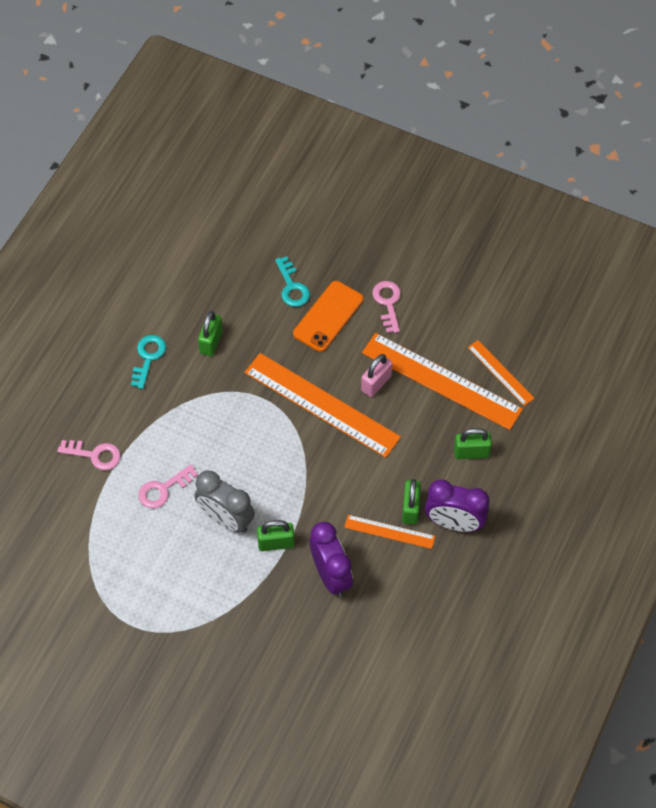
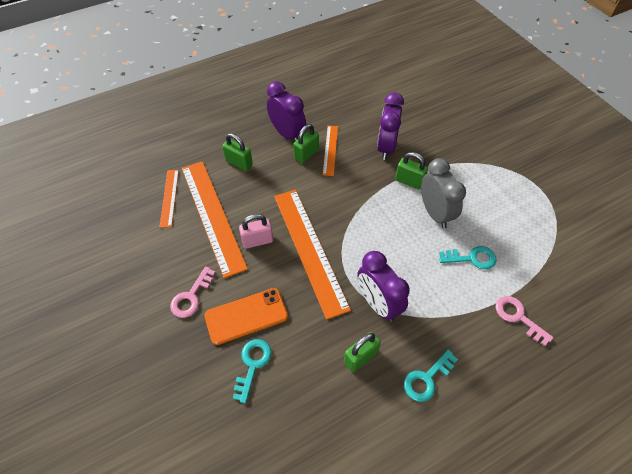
camera: 145 degrees left, 5 degrees down
pink key [138,464,198,508] -> turquoise key [439,246,496,269]
orange ruler [344,515,435,549] -> orange ruler turned 45 degrees clockwise [323,126,338,176]
none -> purple clock [357,251,410,322]

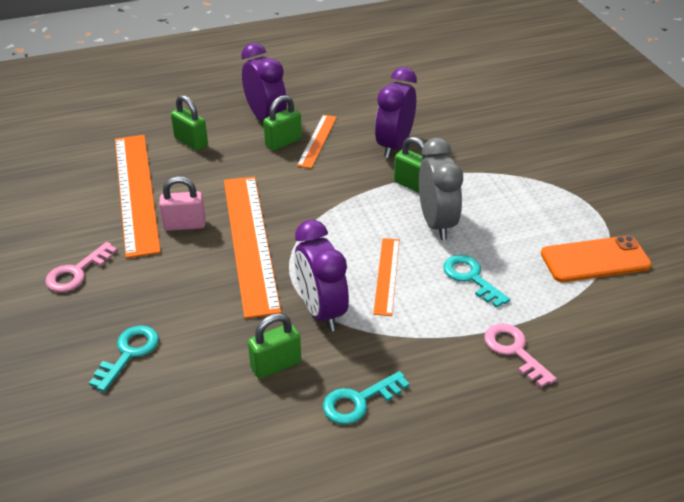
camera: 10 degrees right, 15 degrees down
orange ruler [160,170,179,228] -> orange ruler moved to [373,238,400,316]
orange phone [204,288,288,345] -> orange phone moved to [541,235,652,282]
turquoise key [439,246,496,269] -> turquoise key turned 135 degrees counterclockwise [443,255,510,308]

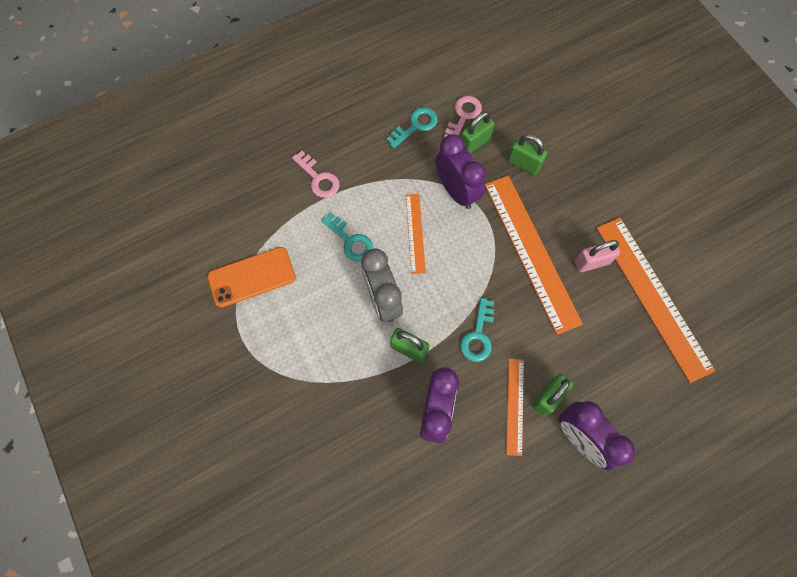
camera: 170 degrees right, 30 degrees up
pink key [45,242,117,292] -> pink key moved to [444,96,482,138]
turquoise key [89,325,159,392] -> turquoise key moved to [460,298,494,362]
green padlock [171,95,208,151] -> green padlock moved to [508,134,547,175]

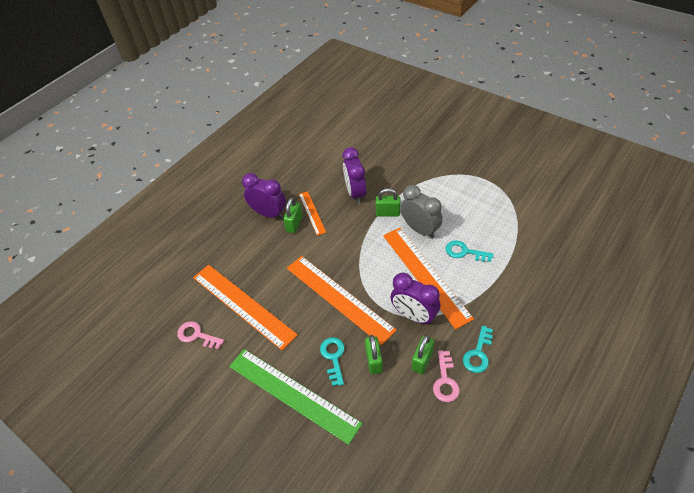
camera: 160 degrees right, 20 degrees down
orange phone [207,247,296,308] -> none
pink key [292,151,340,198] -> pink key moved to [177,321,224,349]
orange ruler [406,194,426,274] -> orange ruler [383,228,474,329], size x1.97
turquoise key [460,298,494,362] -> turquoise key moved to [320,337,345,386]
green padlock [508,134,547,175] -> green padlock turned 75 degrees clockwise [365,335,383,374]
pink padlock [575,240,620,272] -> none
none -> green ruler [229,349,362,445]

